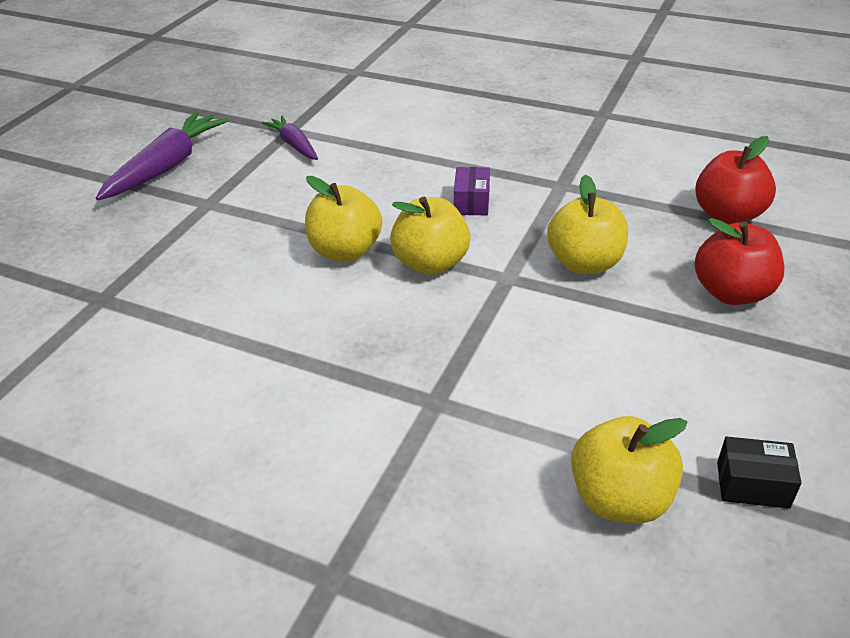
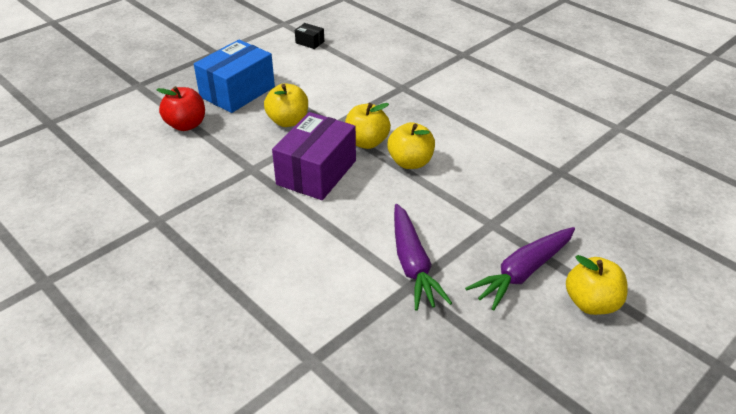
camera: 160 degrees left, 0 degrees up
purple carrot [262,115,318,160] -> purple carrot [394,204,452,311], size x1.69
purple box [454,167,490,215] -> purple box [272,112,356,200], size x2.35
yellow apple [571,416,687,524] -> yellow apple moved to [566,255,628,315]
red apple [694,218,785,305] -> blue box [194,40,275,113]

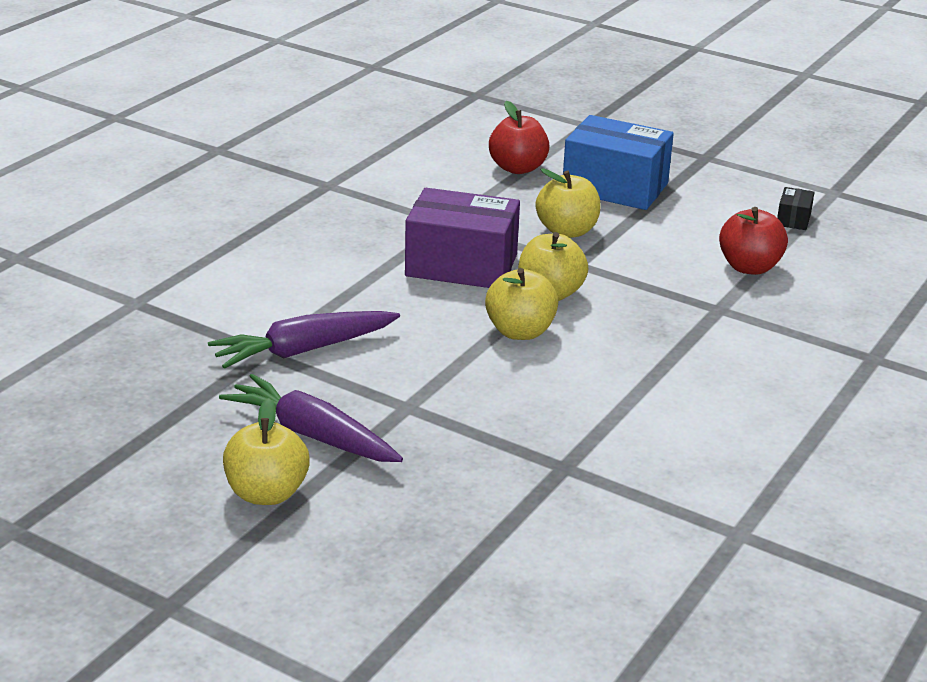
camera: 75 degrees right, 10 degrees down
none -> red apple [719,207,788,275]

